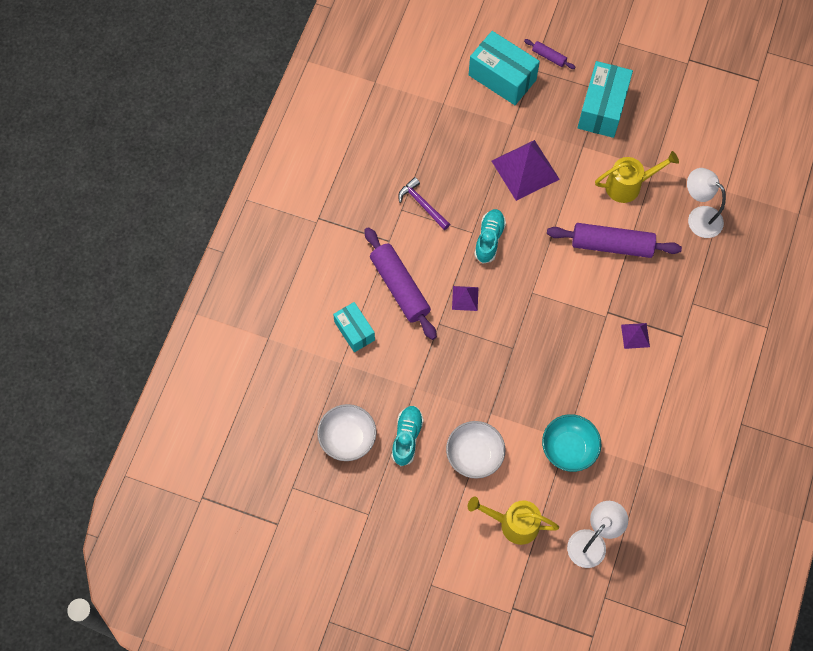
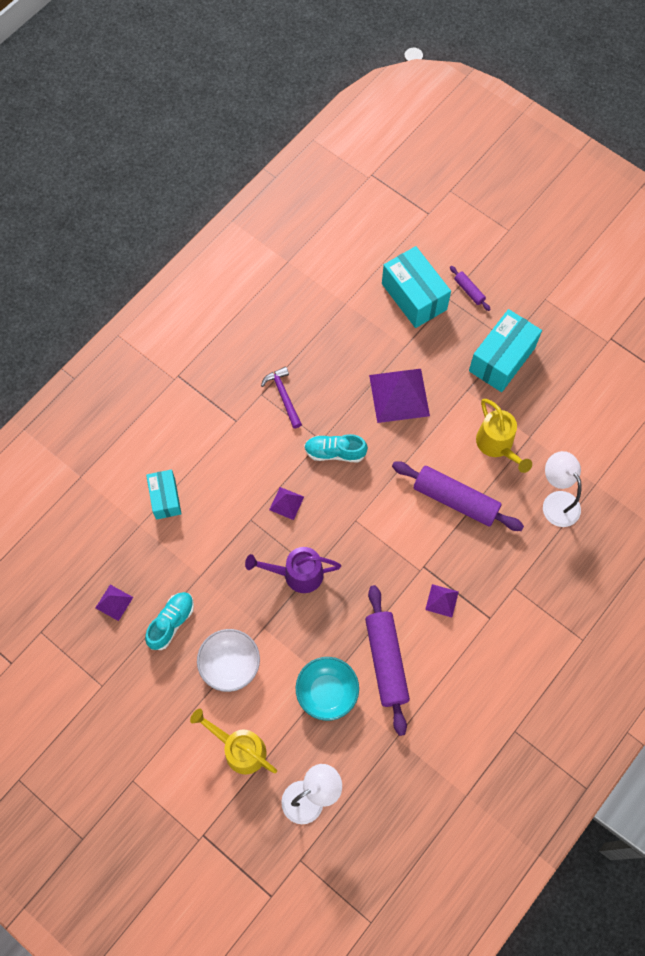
camera: 20 degrees right, 0 degrees up
white bowl [317,404,377,461] -> purple pyramid [95,585,133,621]
purple rolling pin [364,227,437,340] -> purple rolling pin moved to [365,585,410,736]
turquoise shoe [474,209,506,264] -> turquoise shoe turned 120 degrees counterclockwise [304,434,368,462]
yellow watering can [595,151,679,203] -> yellow watering can turned 60 degrees clockwise [476,399,532,473]
none -> purple watering can [245,547,341,593]

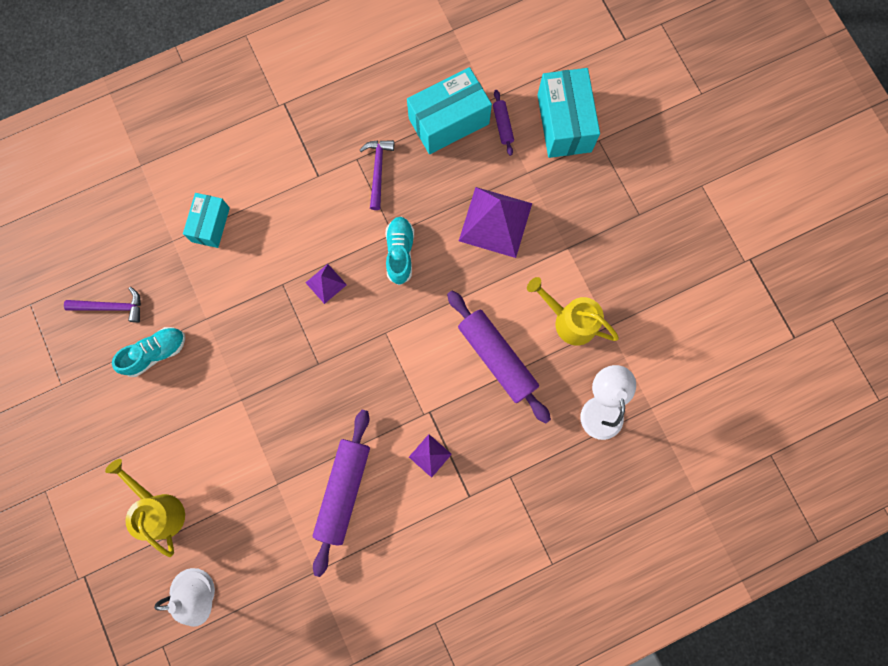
camera: 25 degrees right, 10 degrees up
purple pyramid [95,585,133,621] -> purple hammer [64,287,141,323]
white bowl [197,629,260,692] -> none
purple watering can [245,547,341,593] -> none
turquoise bowl [296,657,359,721] -> none
turquoise shoe [304,434,368,462] -> turquoise shoe turned 60 degrees clockwise [386,217,414,285]
purple rolling pin [450,266,491,311] -> purple rolling pin moved to [493,90,514,156]
turquoise box [469,309,542,392] -> turquoise box moved to [407,67,492,154]
yellow watering can [476,399,532,473] -> yellow watering can turned 120 degrees clockwise [527,277,619,346]

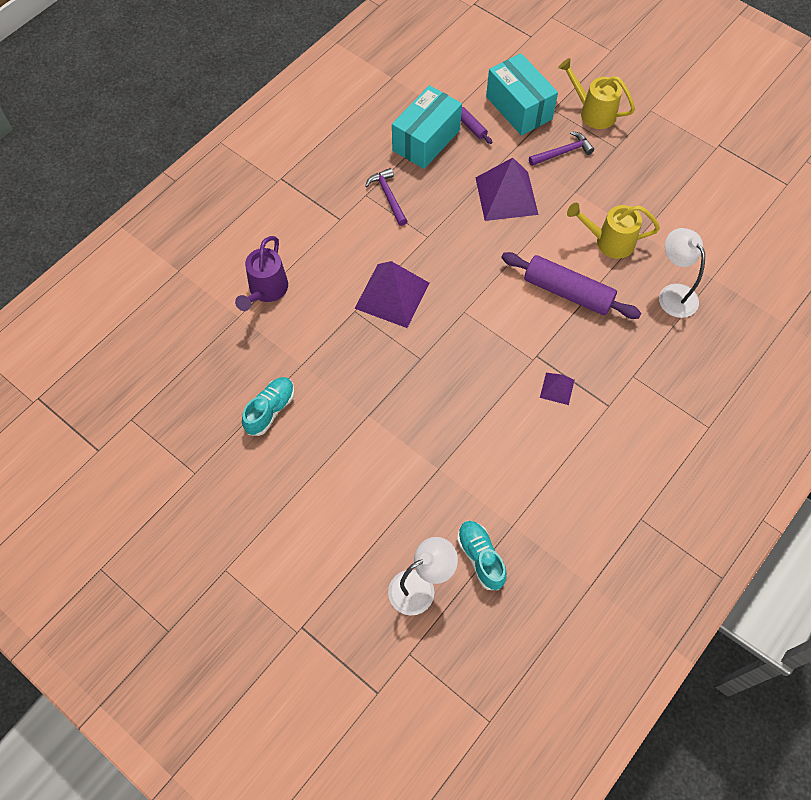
camera: 25 degrees left, 15 degrees down
purple hammer [64,287,141,323] -> purple hammer moved to [529,131,594,166]
yellow watering can [105,459,185,557] -> yellow watering can moved to [558,58,635,129]
turquoise box [183,193,230,248] -> purple watering can [235,236,288,311]
purple pyramid [306,264,347,304] -> purple pyramid [354,261,429,328], size x2.05
purple rolling pin [313,410,370,577] -> none
turquoise shoe [386,217,414,285] -> turquoise shoe moved to [457,521,507,590]

